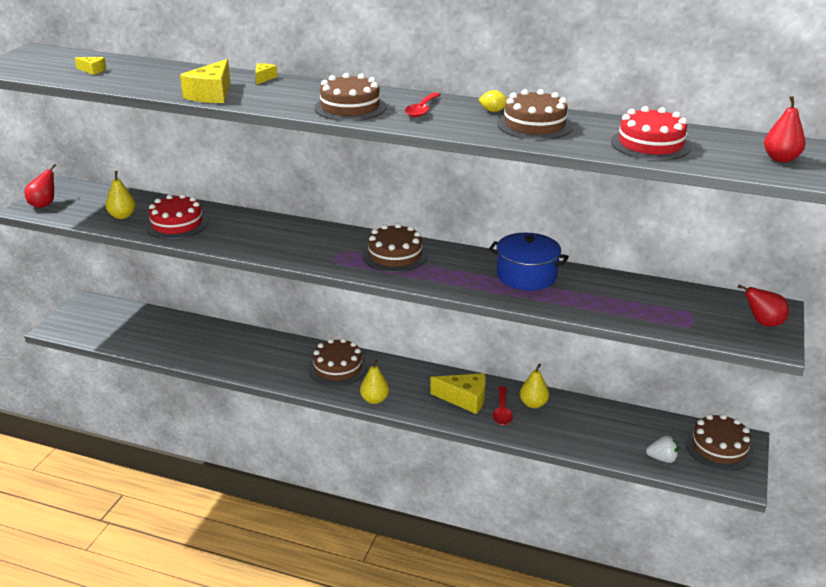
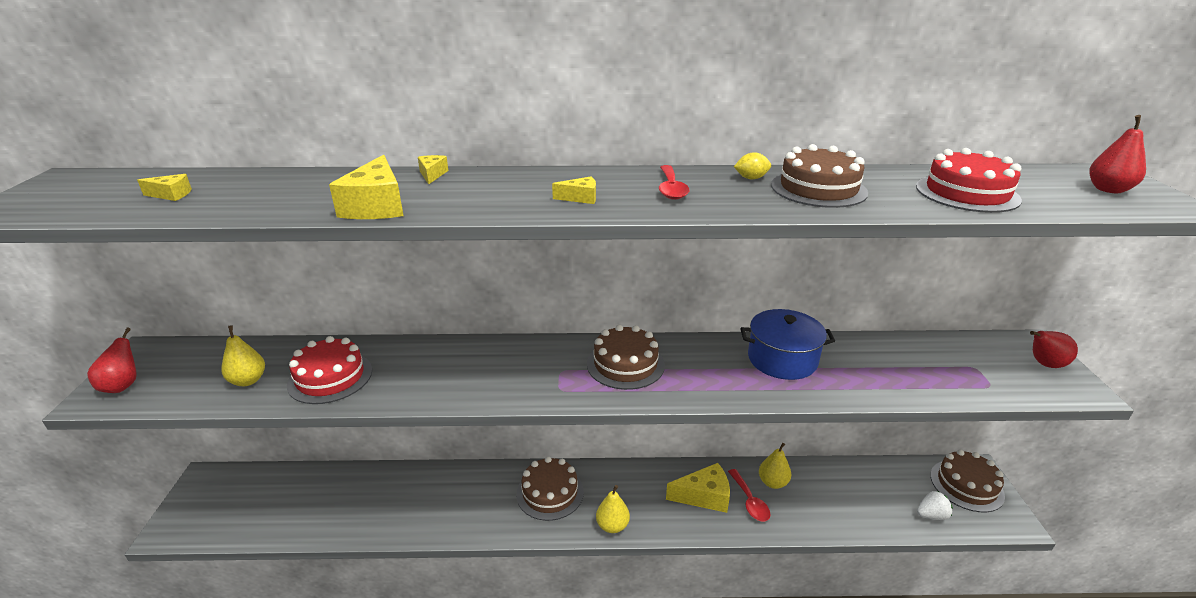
camera: 20 degrees left, 0 degrees up
brown cake [314,73,386,121] -> yellow cheese [552,176,596,204]

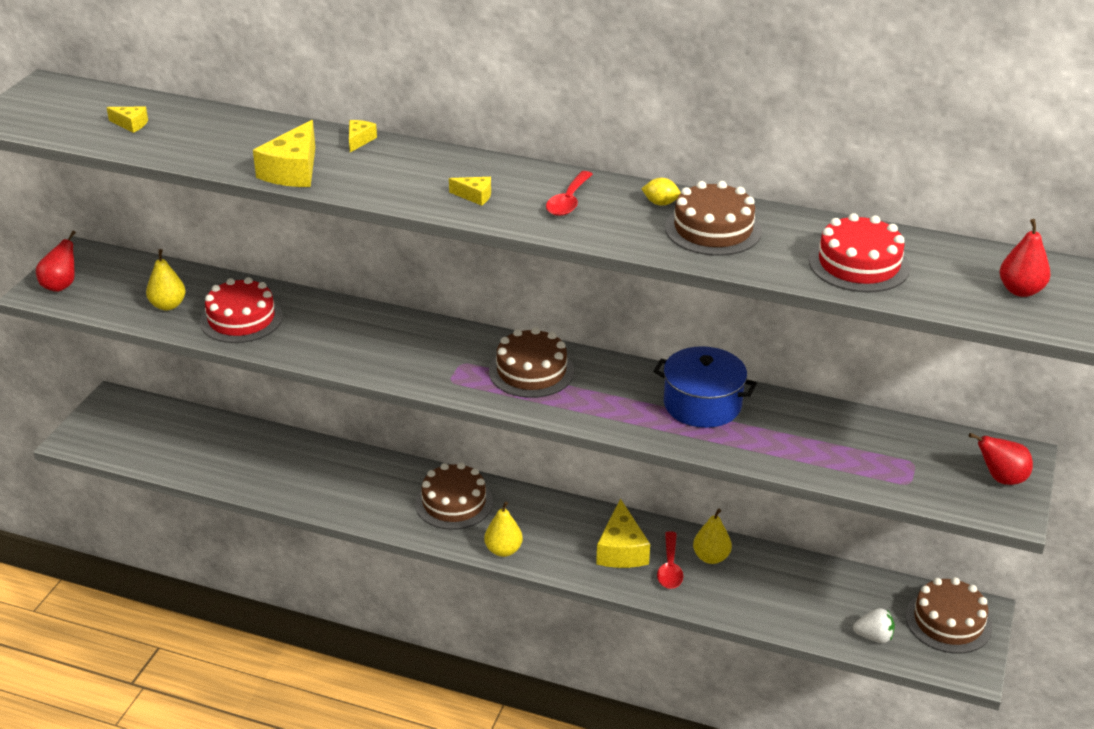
camera: 20 degrees right, 5 degrees up
yellow cheese [666,463,730,513] -> yellow cheese turned 75 degrees clockwise [596,498,650,568]

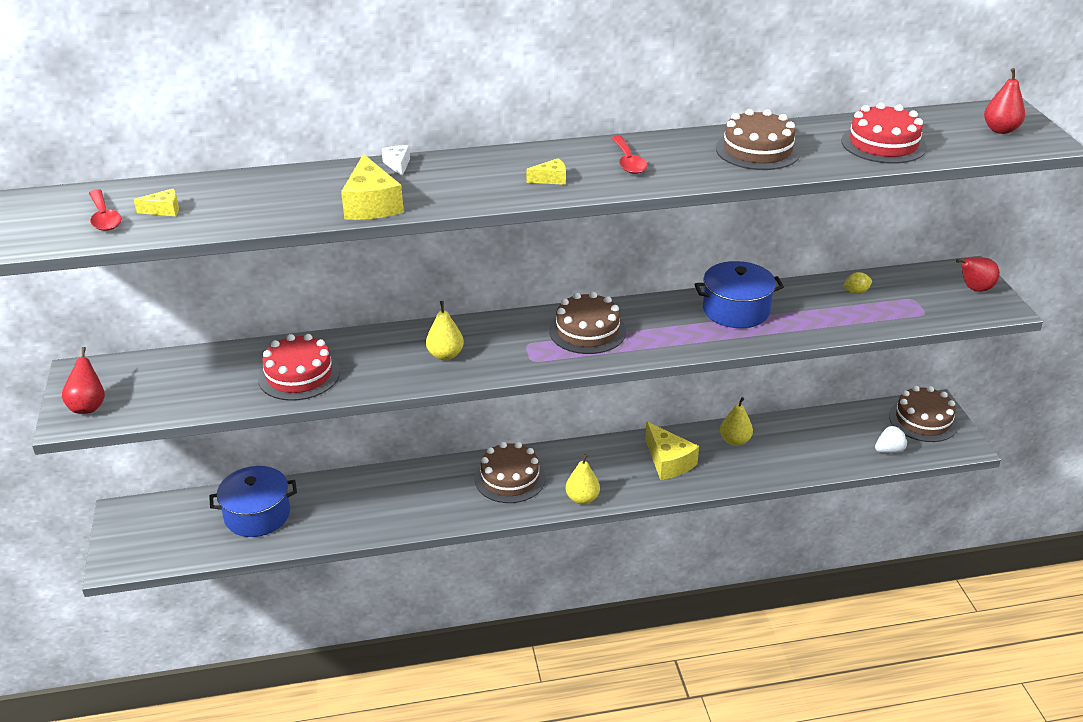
camera: 30 degrees left, 0 degrees up
yellow pear [146,249,186,310] -> yellow pear moved to [426,301,464,360]
yellow cheese [349,120,377,152] -> white cheese [382,145,410,176]
yellow lemon [641,178,681,206] -> yellow lemon moved to [843,272,872,294]
red spoon [657,531,683,589] -> red spoon moved to [89,189,122,231]
none -> blue pot [209,466,297,537]

